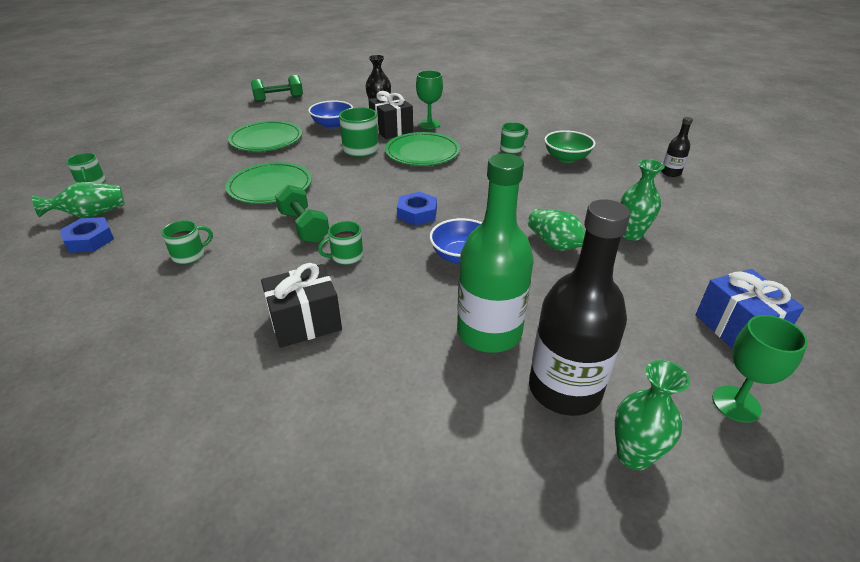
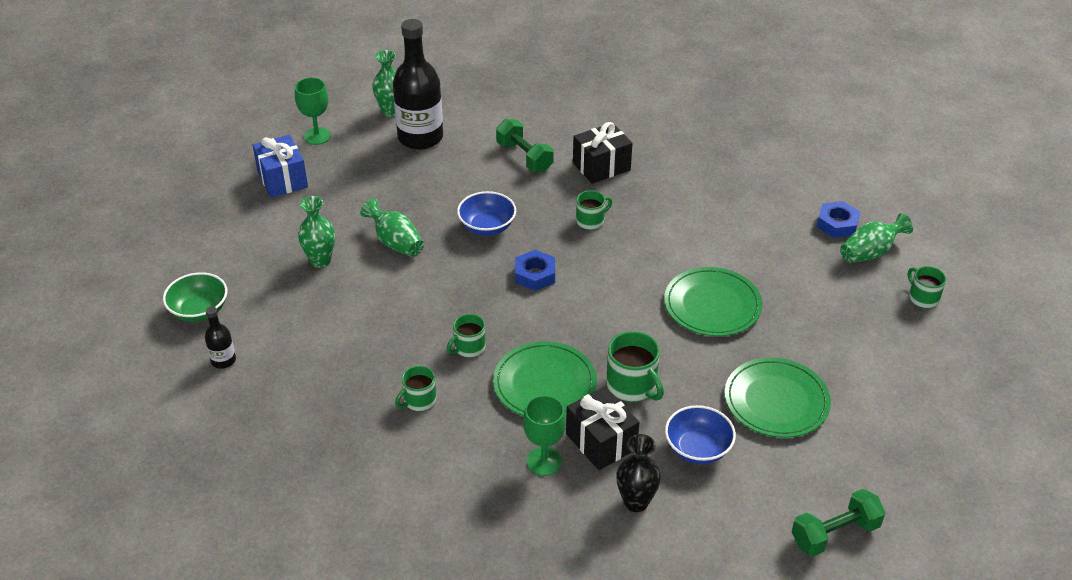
camera: 175 degrees right, 5 degrees up
green mug [162,220,213,264] -> green mug moved to [447,314,486,358]
green dumbbell [275,184,329,243] -> green dumbbell moved to [496,119,554,172]
green bottle [457,153,534,353] -> none
green bowl [544,130,595,163] -> green bowl moved to [163,272,227,322]

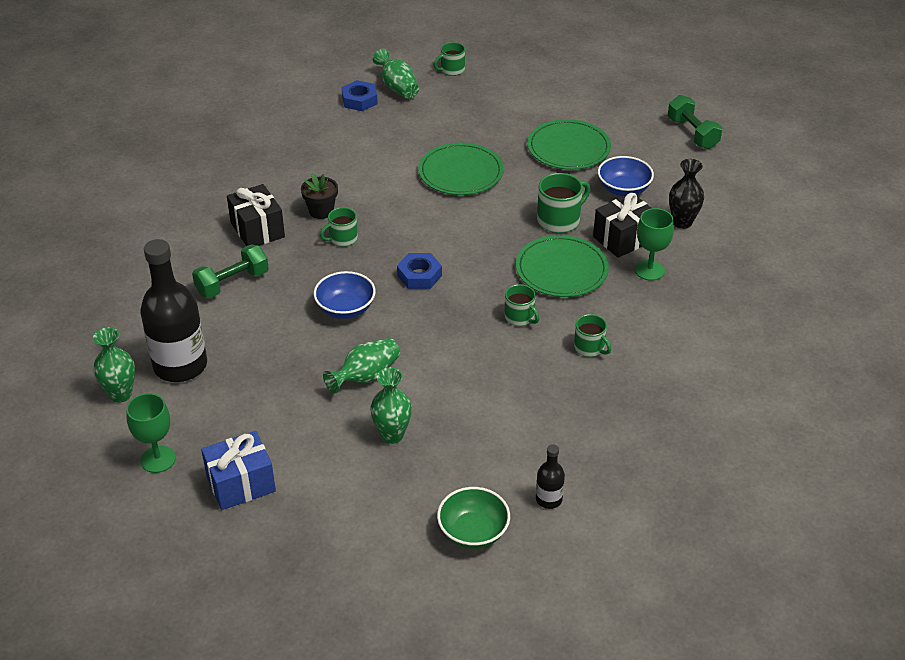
camera: 90 degrees left, 0 degrees up
green mug [576,190,612,230] -> green mug turned 90 degrees counterclockwise [320,207,358,247]
none -> black flower pot [301,173,338,219]

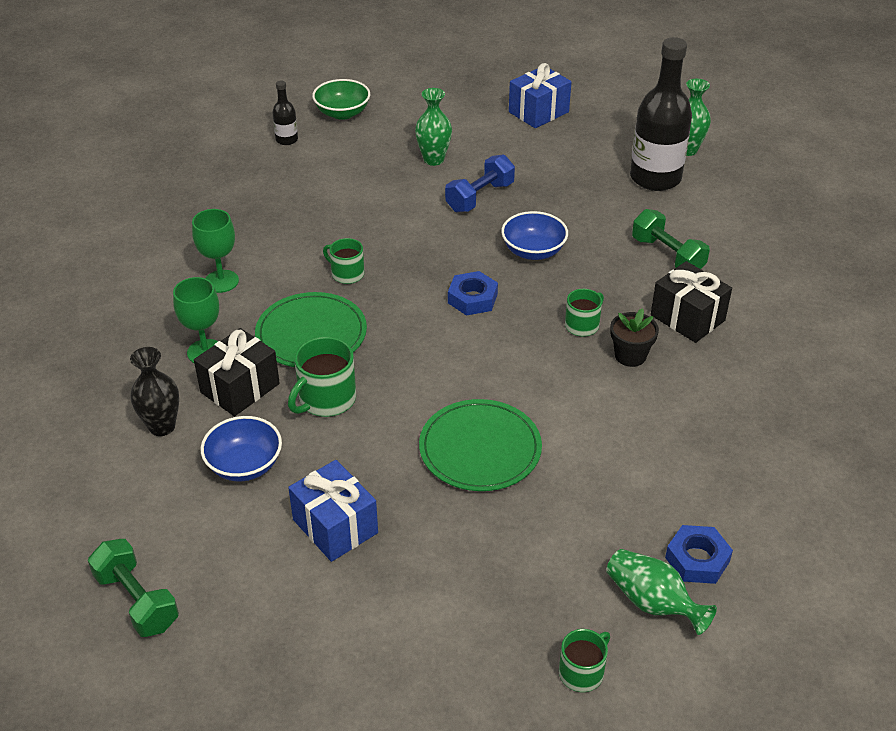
camera: 165 degrees right, 0 degrees up
green goblet [126,393,176,473] -> green goblet moved to [192,209,239,293]
green dumbbell [192,244,269,298] -> green dumbbell turned 75 degrees counterclockwise [632,209,710,269]
green vase [323,338,400,393] -> blue dumbbell [445,154,515,212]
green plate [528,119,611,170] -> blue gift [288,460,378,562]
green mug [574,314,611,357] -> none

